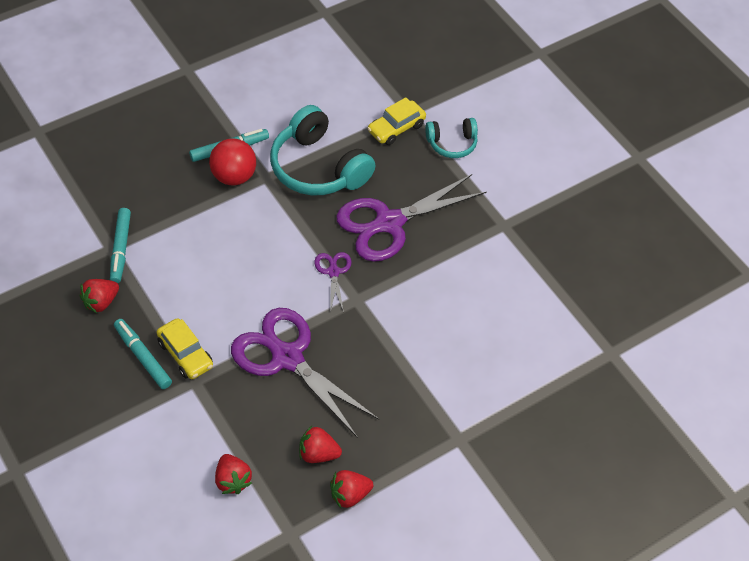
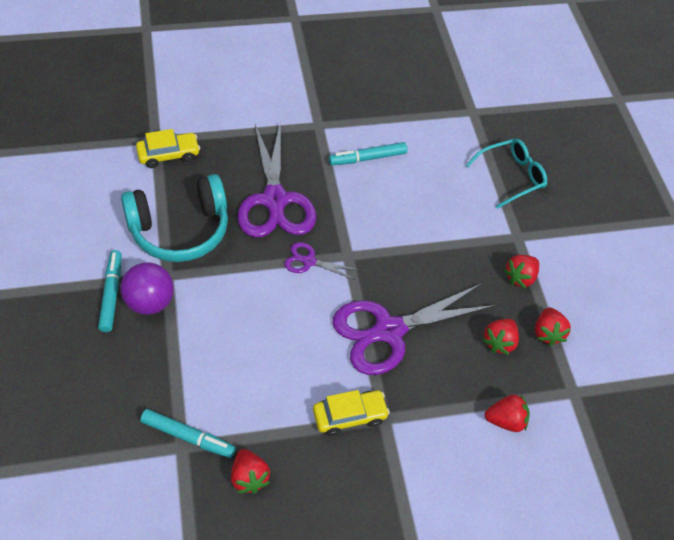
camera: 70 degrees left, 0 degrees up
turquoise marker [114,319,172,389] -> turquoise marker moved to [329,142,407,165]
red ball [209,138,256,186] -> purple ball [120,262,174,315]
yellow car [367,97,426,145] -> yellow car turned 90 degrees counterclockwise [136,129,200,168]
turquoise headphones [425,118,478,158] -> none
none -> turquoise glasses [466,138,547,209]
none -> red strawberry [503,255,539,288]

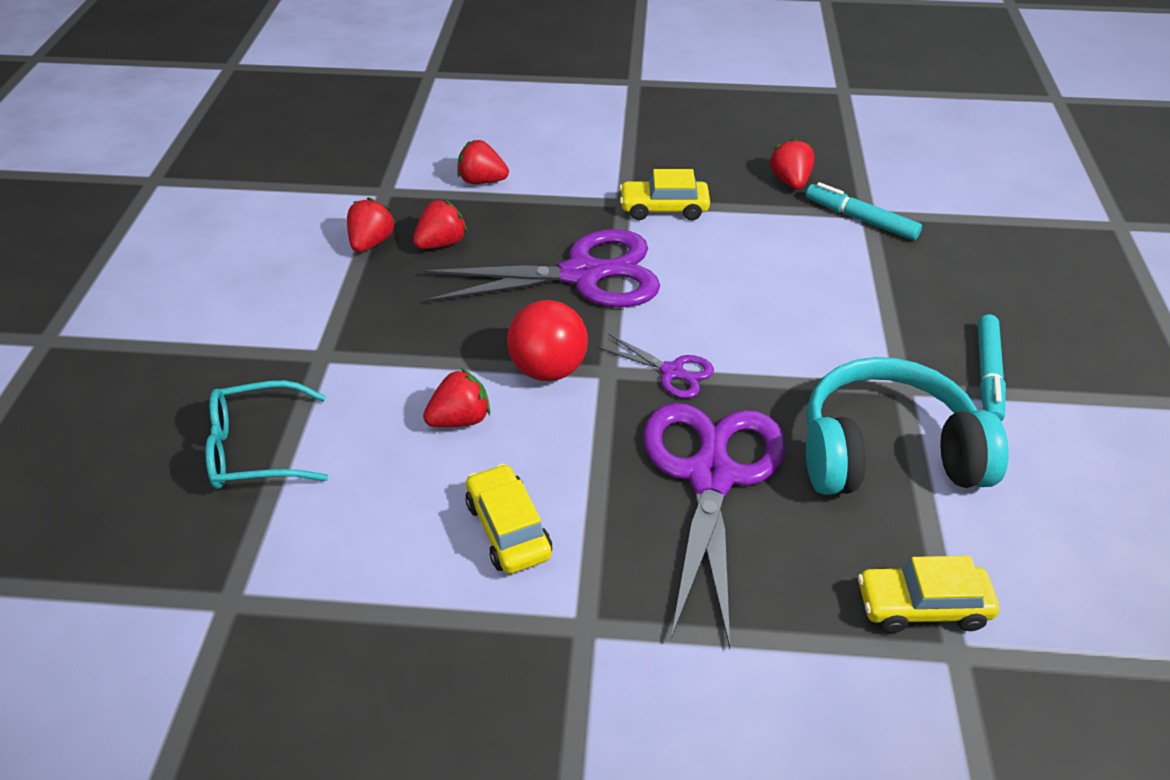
camera: 160 degrees left, 10 degrees down
purple ball [120,262,174,315] -> none
turquoise marker [329,142,407,165] -> yellow car [465,464,552,574]
red strawberry [503,255,539,288] -> red strawberry moved to [423,368,490,427]
none -> red ball [507,300,588,381]

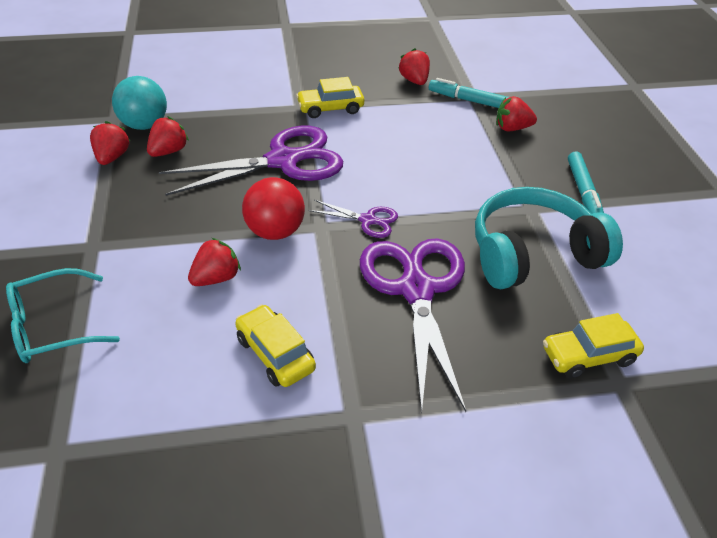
camera: 15 degrees left, 0 degrees up
red strawberry [457,140,509,184] -> red strawberry moved to [496,96,537,131]
none -> turquoise ball [112,76,167,130]

